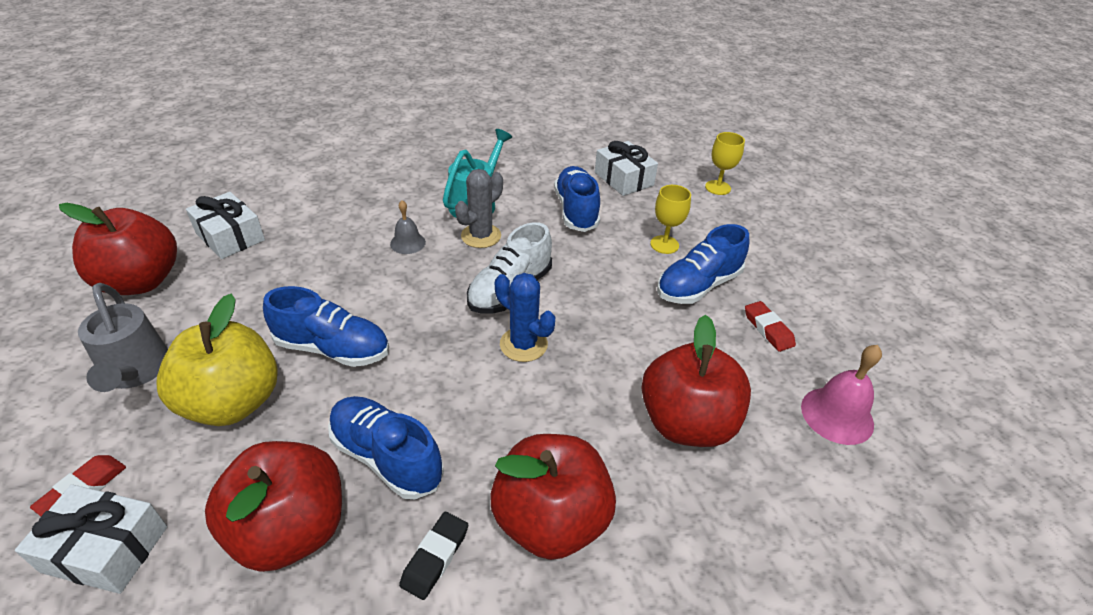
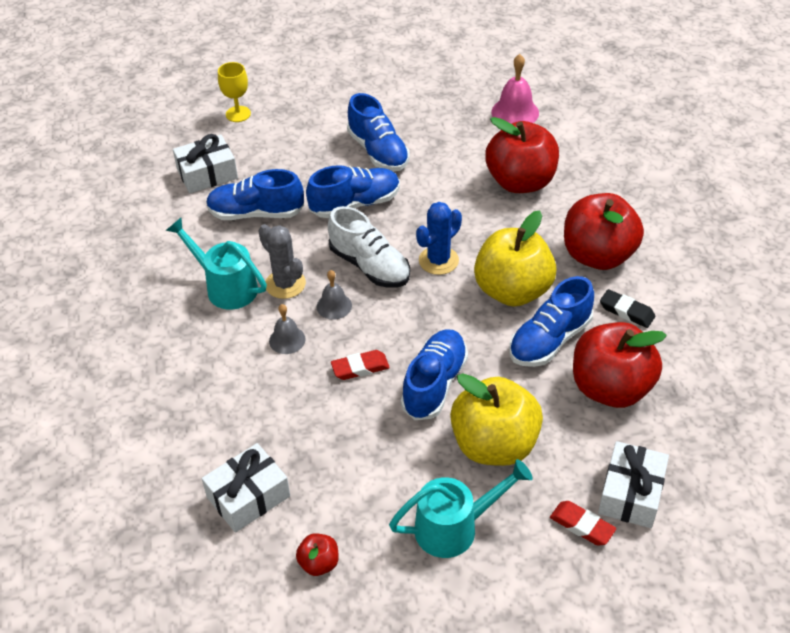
camera: 80 degrees left, 5 degrees up
red apple [59,203,177,295] -> red apple [296,533,339,576], size x0.44
grey watering can [78,283,168,392] -> turquoise watering can [389,459,533,558]
yellow goblet [650,185,691,254] -> none
red eraser [745,301,796,352] -> red eraser moved to [331,350,390,380]
none -> blue shoe [306,165,400,218]
none -> grey bell [317,270,352,320]
none -> yellow apple [474,211,557,307]

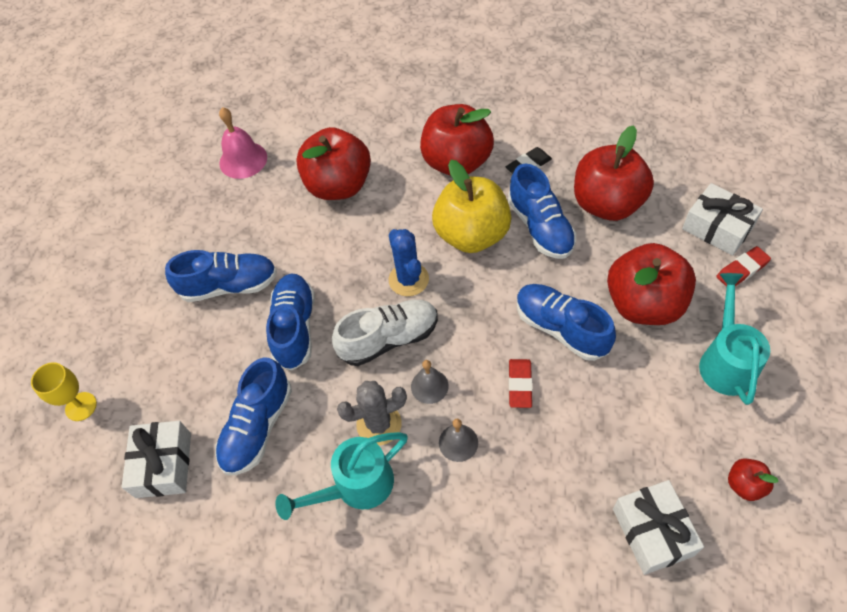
camera: 65 degrees left, 10 degrees up
yellow apple [450,373,543,466] -> red apple [607,243,696,325]

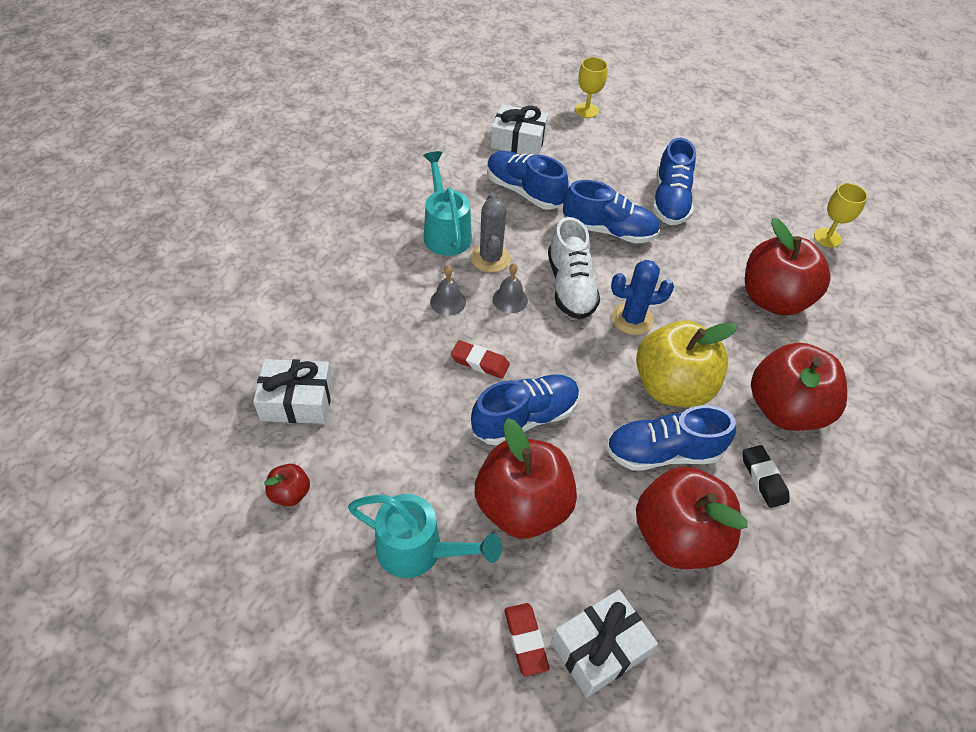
camera: 100 degrees right, 5 degrees down
pink bell [219,107,267,179] -> yellow goblet [814,183,868,248]

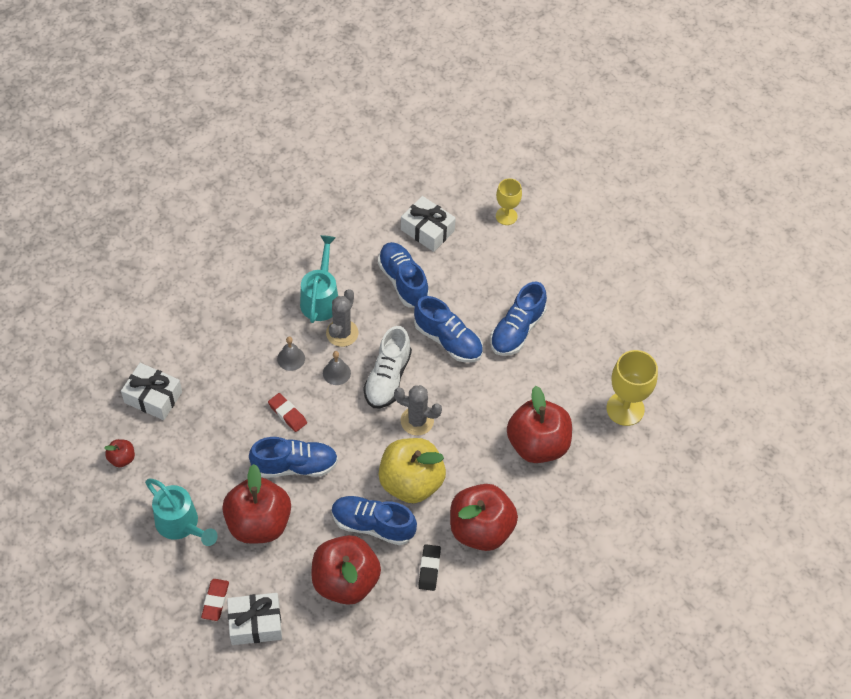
camera: 25 degrees right, 5 degrees up
blue cactus [611,260,674,335] -> grey cactus [394,385,442,436]
yellow goblet [814,183,868,248] -> yellow goblet [606,350,658,426], size x1.61

